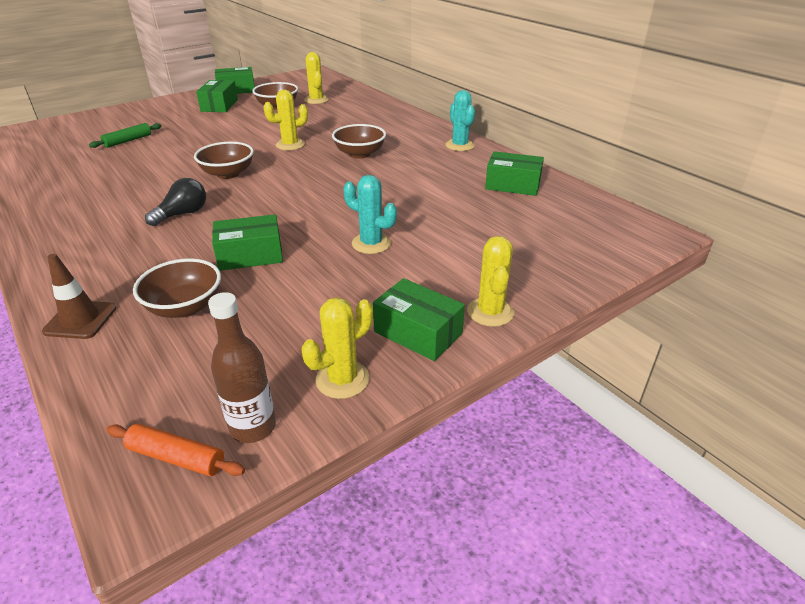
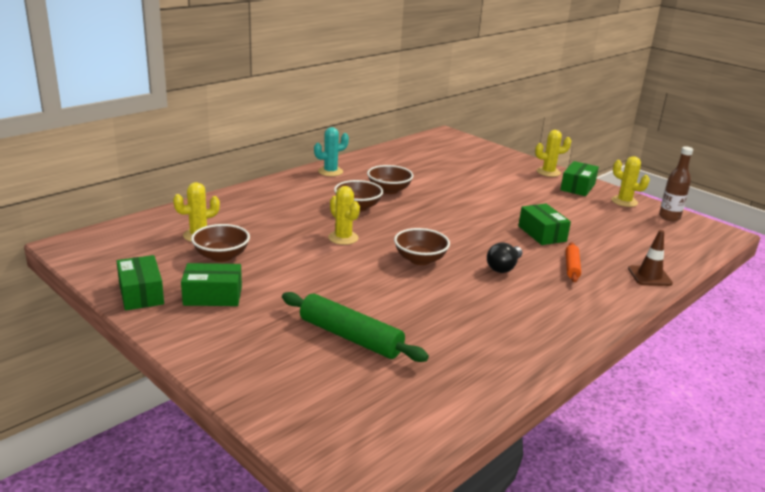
camera: 100 degrees left, 10 degrees down
green rolling pin [89,123,161,148] -> green rolling pin [282,292,429,362], size x1.80
orange rolling pin [106,424,245,476] -> orange rolling pin moved to [566,242,581,282]
brown bowl [133,258,221,318] -> brown bowl moved to [367,165,414,194]
black light bulb [145,178,206,226] -> black light bulb turned 90 degrees counterclockwise [487,242,522,273]
turquoise cactus [343,175,397,254] -> none
green box [485,151,544,196] -> none

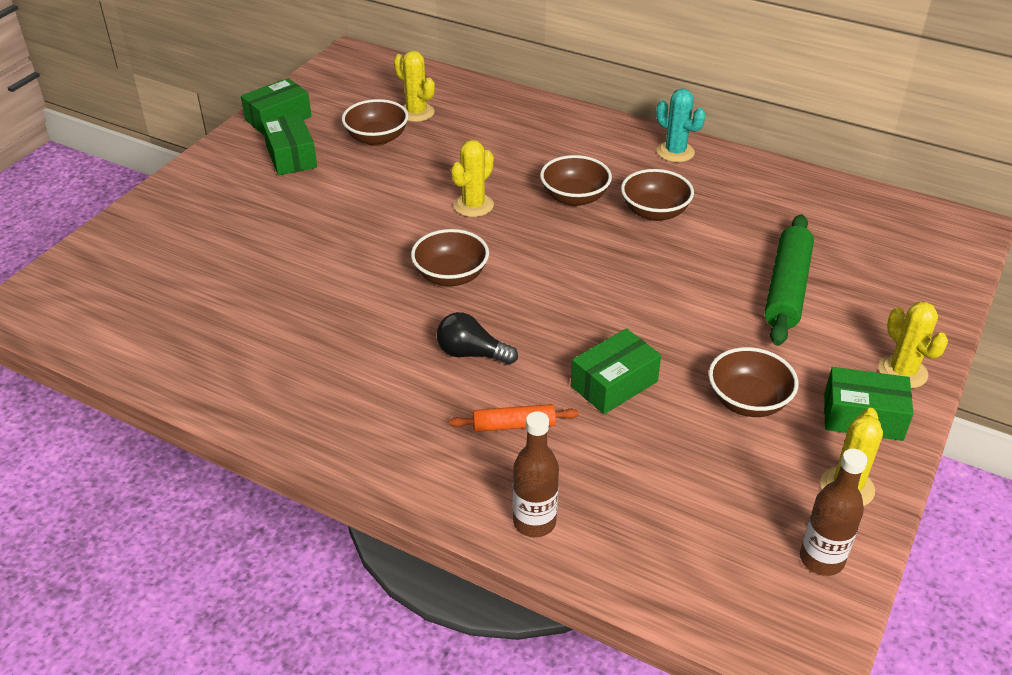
camera: 75 degrees right, 15 degrees up
green rolling pin [282,292,429,362] -> green rolling pin moved to [764,214,814,346]
brown traffic cone [628,230,673,286] -> brown bottle [513,411,559,537]
none -> brown bowl [708,347,798,417]

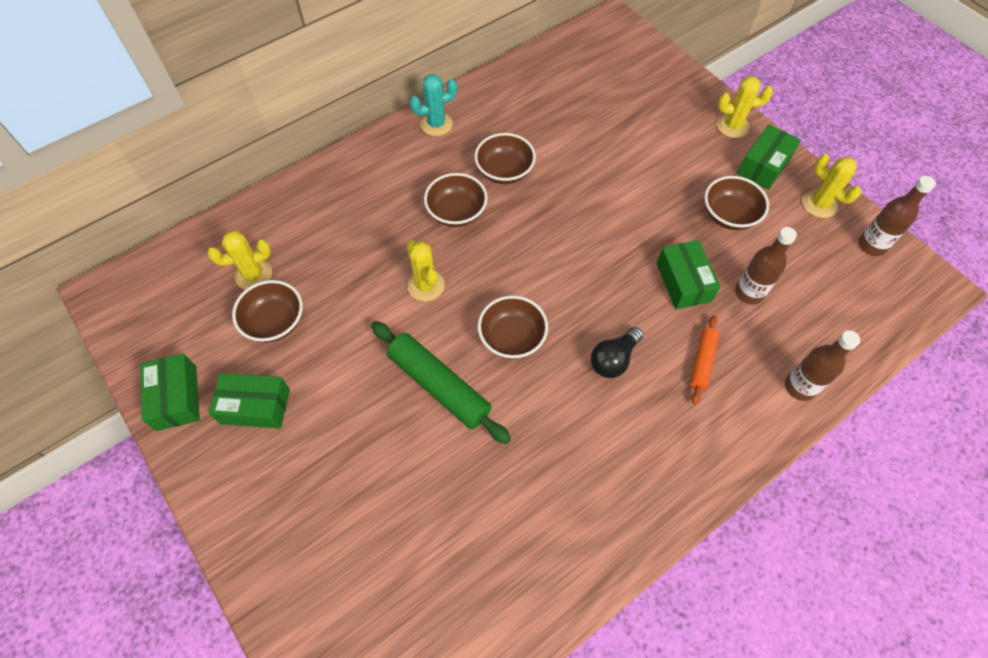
camera: 65 degrees left, 20 degrees up
green rolling pin [764,214,814,346] -> green rolling pin moved to [371,321,511,444]
none -> brown bottle [735,227,797,305]

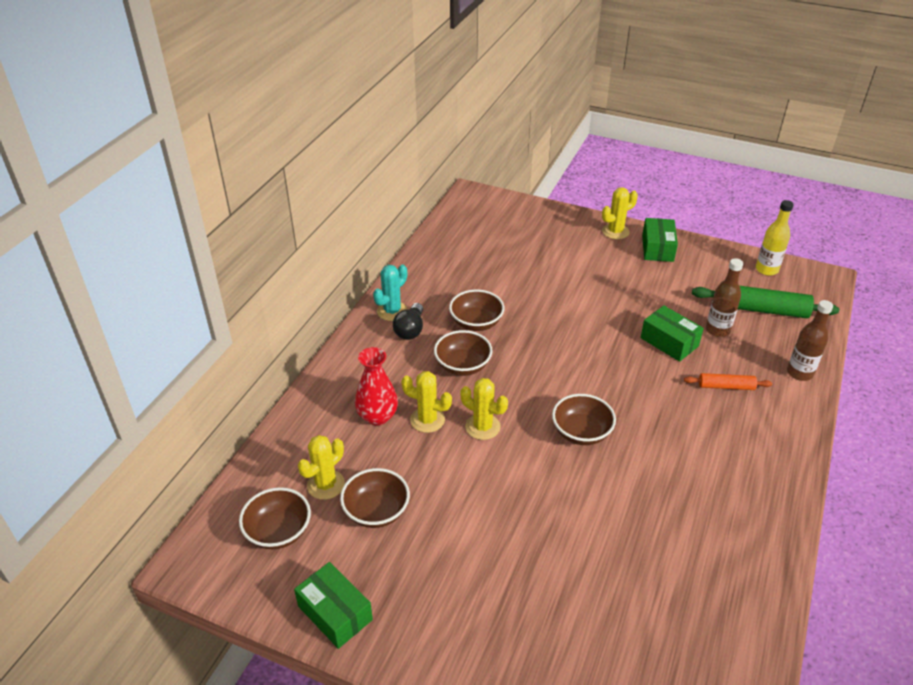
camera: 30 degrees left, 20 degrees down
green box [208,373,290,429] -> none
green rolling pin [371,321,511,444] -> green rolling pin moved to [692,286,839,318]
black light bulb [591,327,643,378] -> black light bulb moved to [393,303,423,340]
orange rolling pin [690,315,719,405] -> orange rolling pin turned 75 degrees counterclockwise [684,373,772,390]
brown bowl [704,176,769,230] -> brown bowl moved to [239,487,311,549]
yellow cactus [803,154,861,218] -> yellow cactus moved to [401,371,452,433]
brown bottle [858,176,936,256] -> yellow bottle [756,200,794,276]
none -> red vase [355,347,398,426]

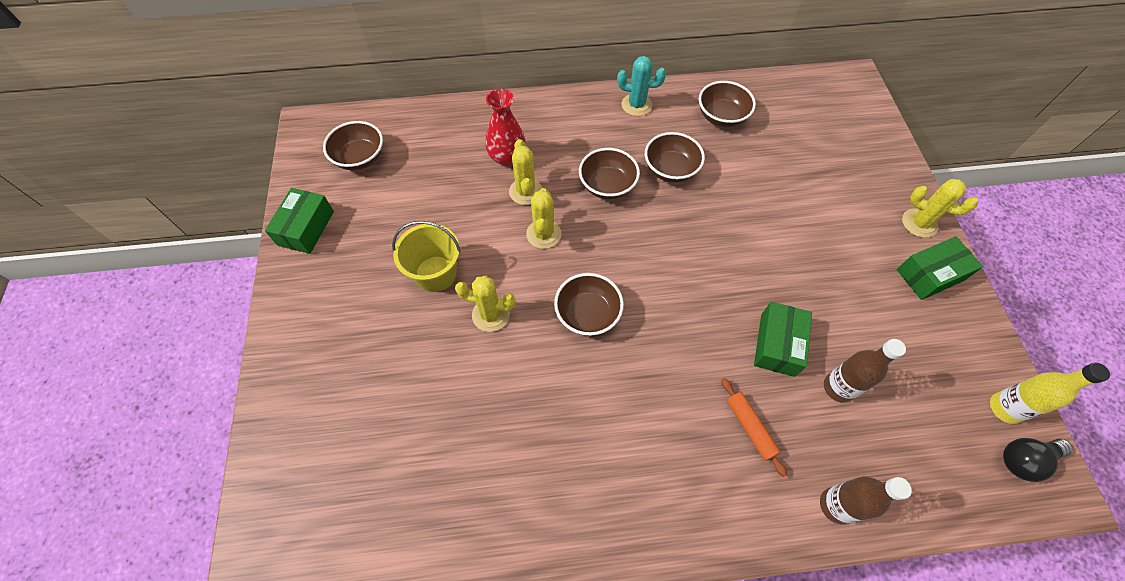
camera: 60 degrees right, 20 degrees up
yellow cactus [298,435,345,500] -> yellow cactus moved to [455,275,516,332]
brown bowl [340,468,410,528] -> brown bowl moved to [699,81,756,127]
black light bulb [393,303,423,340] -> black light bulb moved to [1003,438,1073,482]
green rolling pin [692,286,839,318] -> none
none -> yellow bucket [392,221,461,292]

